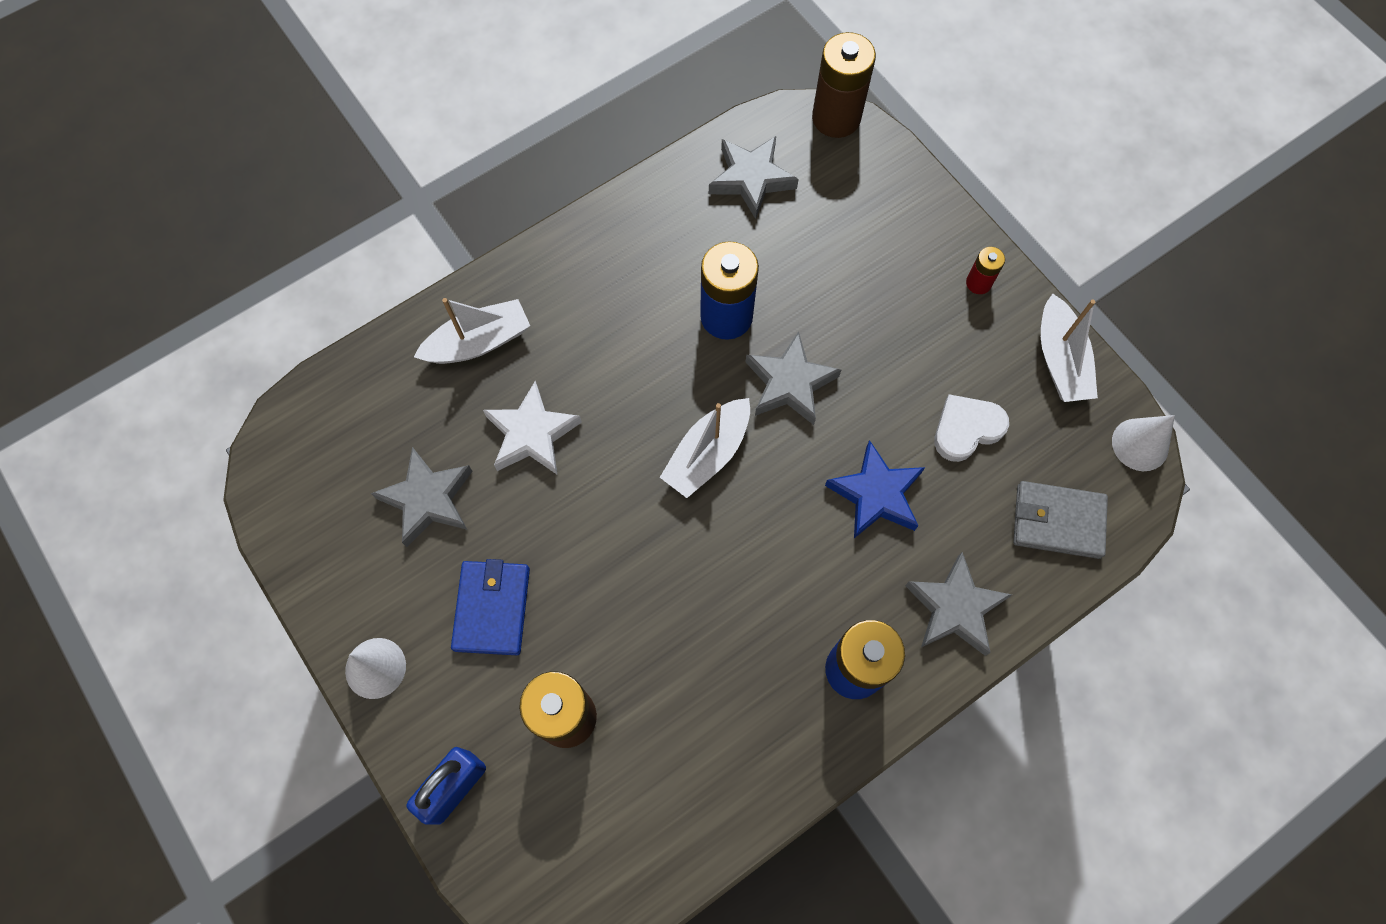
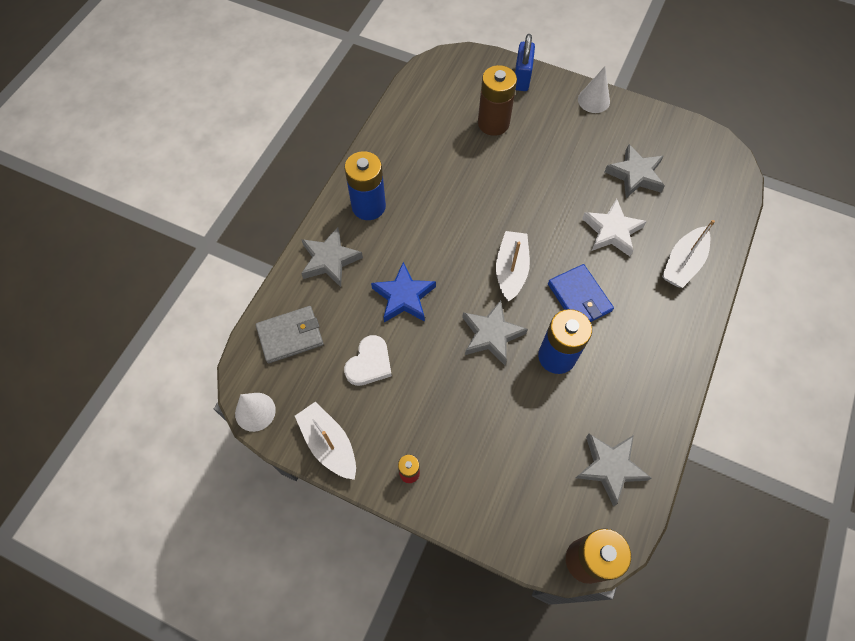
camera: 150 degrees right, 5 degrees down
blue wallet [451,559,530,655] -> blue wallet moved to [548,264,614,322]

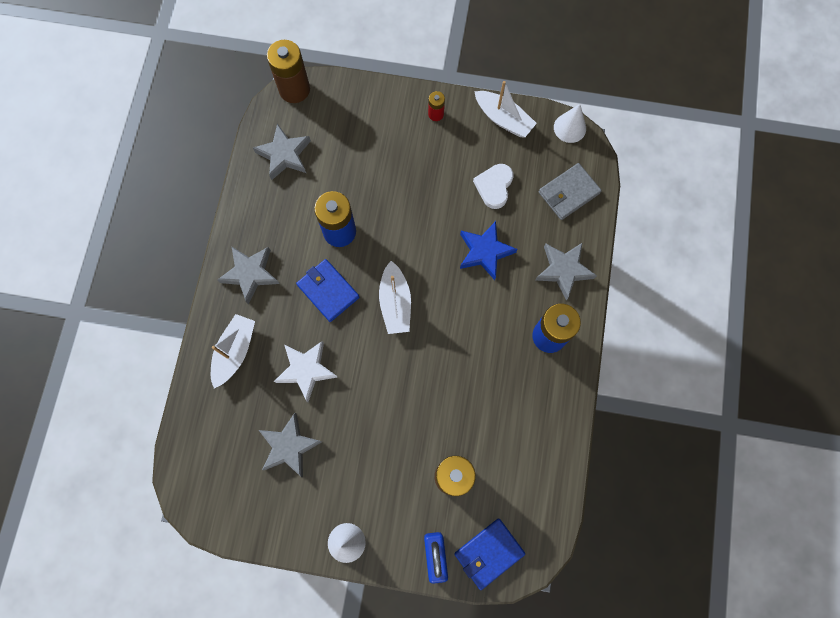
camera: 165 degrees right, 10 degrees up
grey star [462,300,528,365] -> grey star moved to [218,247,280,304]
none -> blue wallet [454,519,525,590]

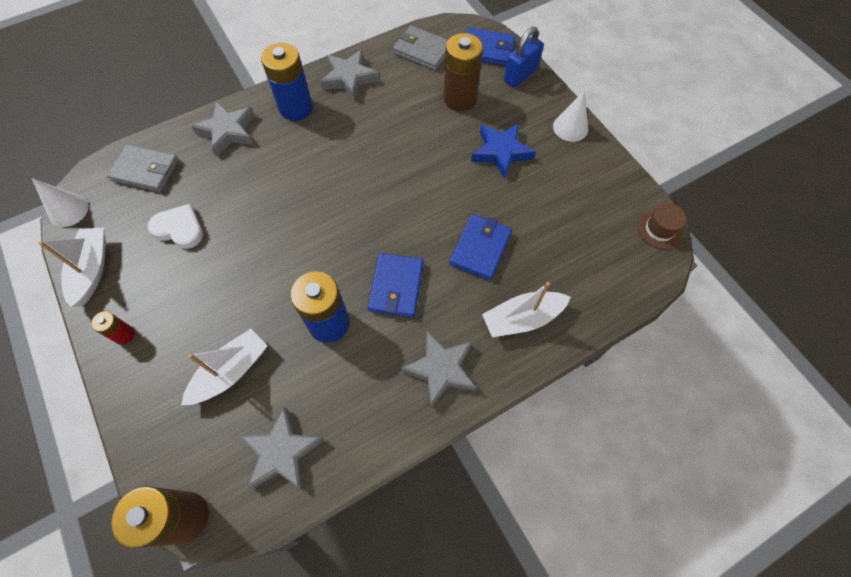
camera: 130 degrees left, 10 degrees down
grey star [259,413,322,477] -> grey star moved to [320,50,380,101]
white star [274,341,337,402] -> blue wallet [449,214,512,280]
white boat [379,261,411,334] -> white boat moved to [181,329,267,405]
blue star [460,221,517,280] -> blue star moved to [471,123,536,179]
white heart [473,164,513,209] -> white heart turned 135 degrees counterclockwise [148,204,203,249]
none -> grey wallet [393,25,448,70]
none -> brown hat [637,203,686,249]

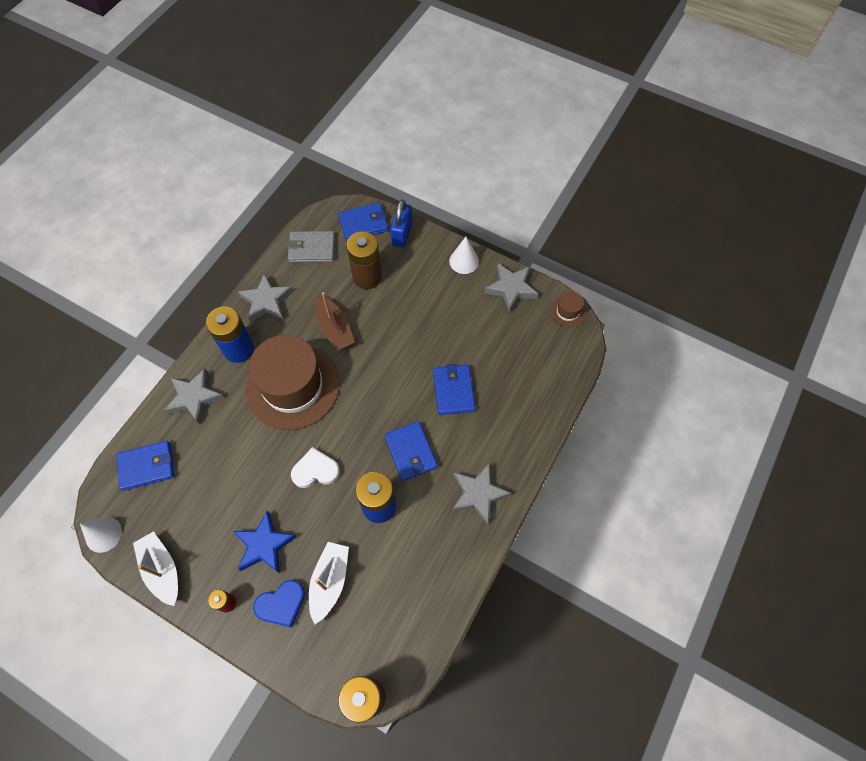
camera: 30 degrees left, 0 degrees up
grey wallet [107,144,179,192] -> blue wallet [116,441,174,491]
white heart [148,204,203,249] -> white heart moved to [291,447,340,488]
grey star [240,407,324,489] -> grey star moved to [485,263,538,312]
blue star [471,123,536,179] -> blue star moved to [233,511,296,573]
white boat [482,282,571,337] -> none
none -> brown hat [246,335,340,430]
none -> blue heart [253,580,305,628]
none -> brown boat [315,292,355,351]

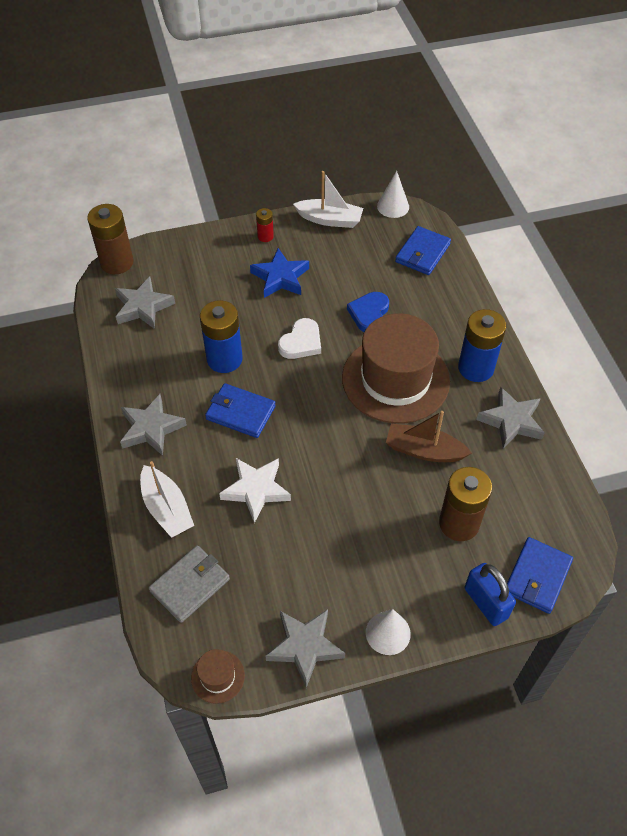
camera: 135 degrees right, 10 degrees down
grey star [165,369,224,424] -> grey star moved to [115,277,175,329]
blue heart [253,580,305,628] -> blue heart moved to [347,292,389,332]
grey wallet [287,231,335,262] -> grey wallet moved to [148,545,230,623]
white boat [309,542,349,624] -> white boat moved to [140,461,194,538]
blue wallet [433,364,475,415] -> white star [219,458,291,523]

